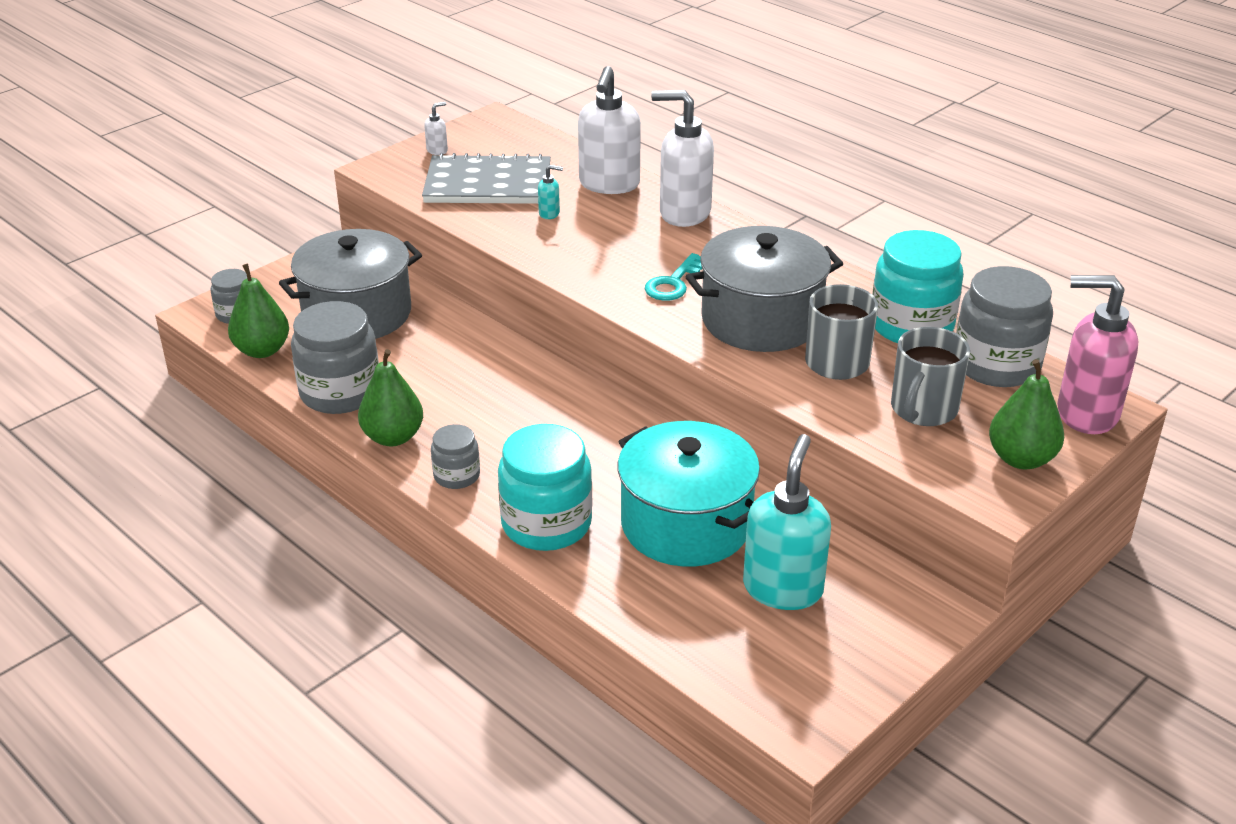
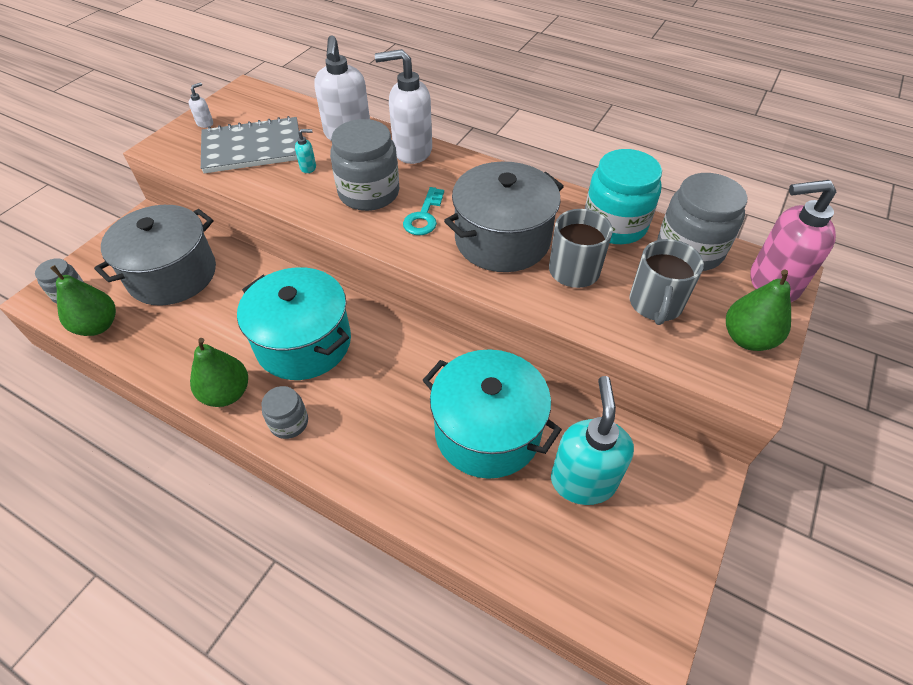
camera: 15 degrees left, 15 degrees up
grey jar [291,301,379,414] -> grey jar moved to [330,119,399,211]
turquoise jar [498,424,592,551] -> none
none -> turquoise pot [237,267,351,380]

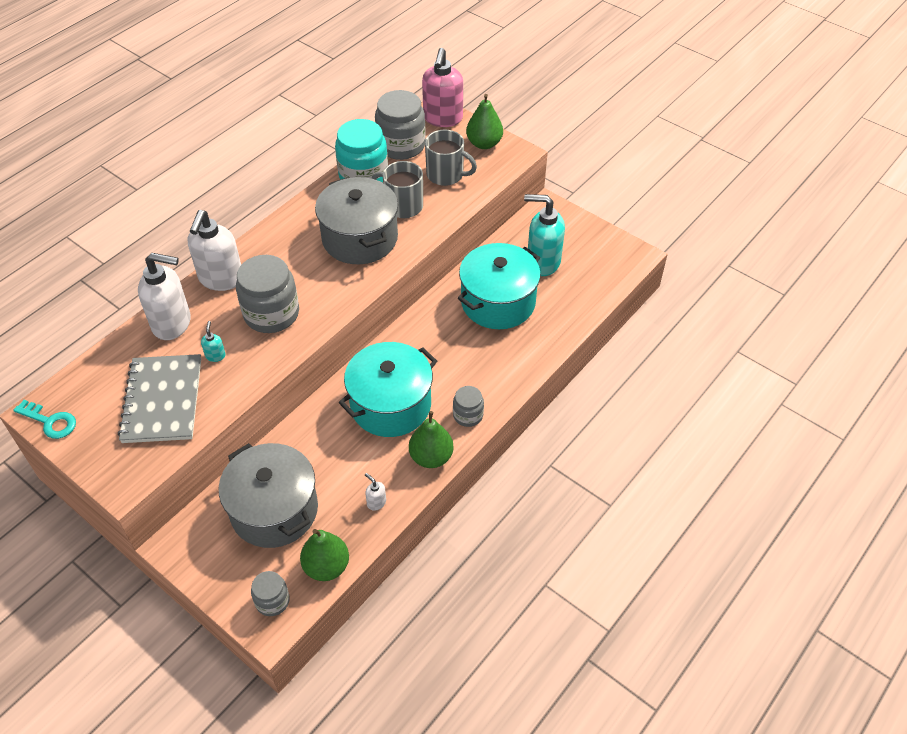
camera: 80 degrees left, 0 degrees up
white soap dispenser [189,82,213,128] -> white soap dispenser moved to [365,473,386,511]
turquoise key [403,187,444,235] -> turquoise key moved to [13,400,76,439]

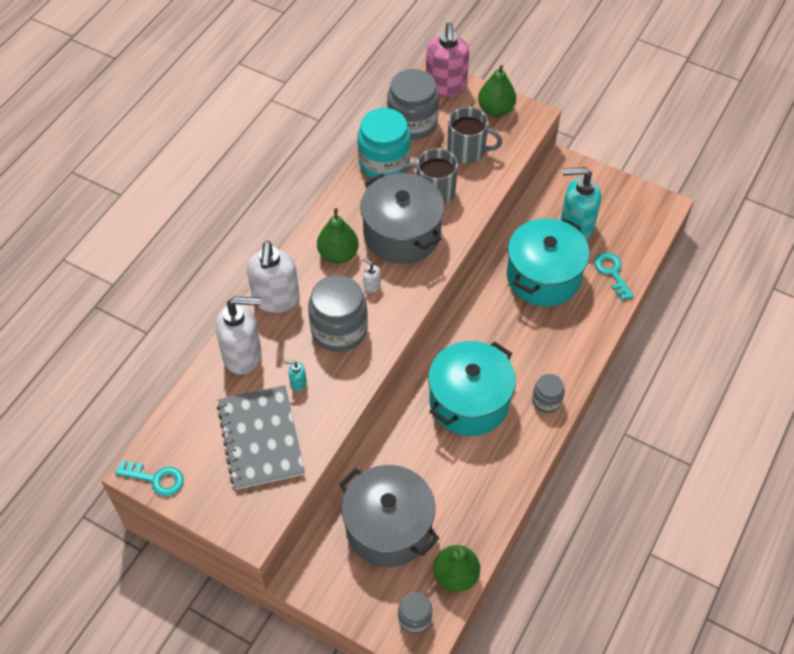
camera: 10 degrees left, 5 degrees up
turquoise soap dispenser [201,321,226,362] -> turquoise soap dispenser turned 75 degrees counterclockwise [283,361,307,391]
white soap dispenser [365,473,386,511] -> white soap dispenser moved to [362,258,381,293]
green pear [409,411,454,468] -> green pear moved to [317,208,359,264]
none -> turquoise key [595,253,634,300]

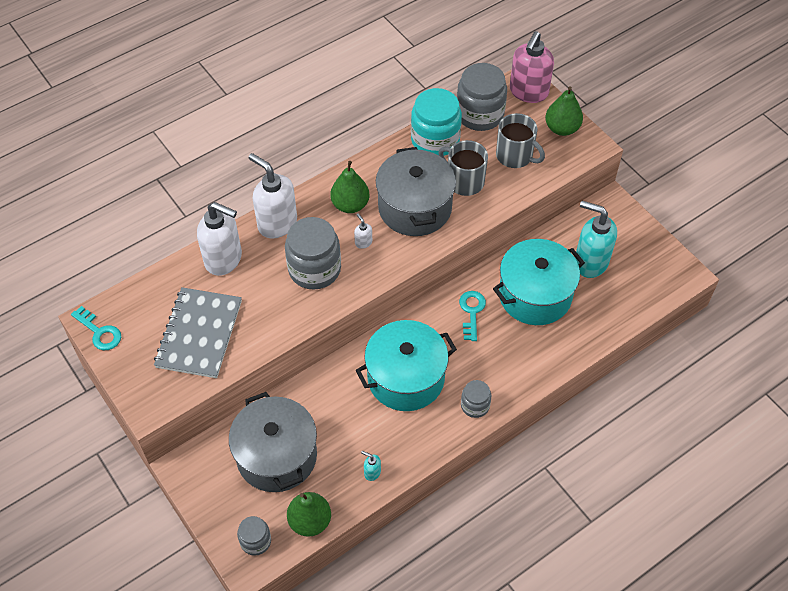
camera: 25 degrees right, 0 degrees up
white soap dispenser [247,241,300,313] -> white soap dispenser turned 105 degrees clockwise [249,153,297,239]
turquoise soap dispenser [283,361,307,391] -> turquoise soap dispenser moved to [361,451,381,481]
turquoise key [595,253,634,300] -> turquoise key moved to [459,291,486,341]

